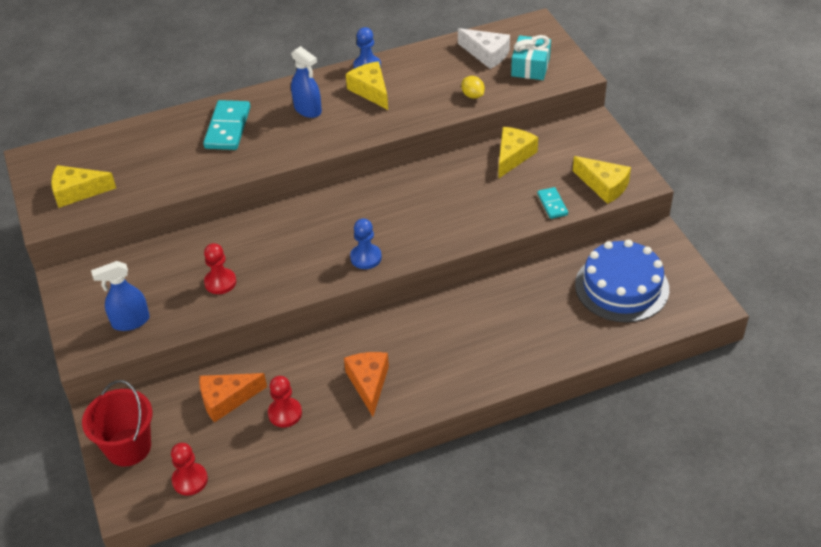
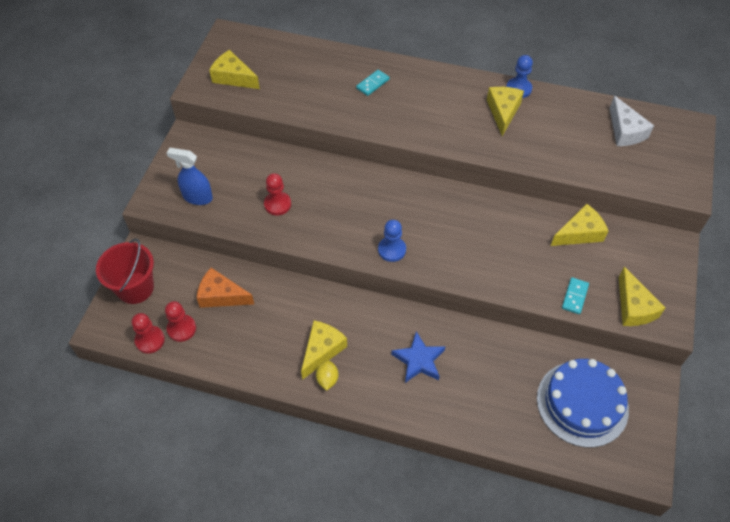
camera: 35 degrees right, 10 degrees up
turquoise domino [203,100,250,150] -> turquoise domino [356,70,390,96], size x0.55
red pawn [268,376,302,427] -> red pawn moved to [165,301,196,342]
blue spray bottle [291,46,322,118] -> none
orange cheese [344,352,389,416] -> yellow cheese [301,320,347,380]
yellow lemon [461,76,485,99] -> yellow lemon moved to [316,360,339,391]
turquoise gift [511,35,551,80] -> none
none -> blue star [391,331,446,383]

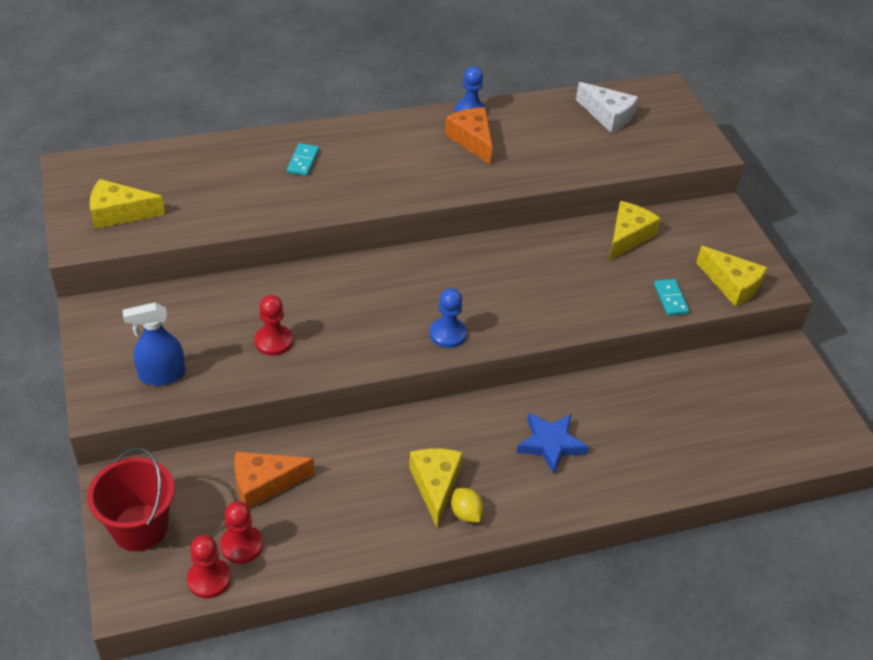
camera: 35 degrees left, 10 degrees down
yellow cheese [487,87,524,136] -> orange cheese [445,107,492,165]
blue cake [537,359,629,447] -> none

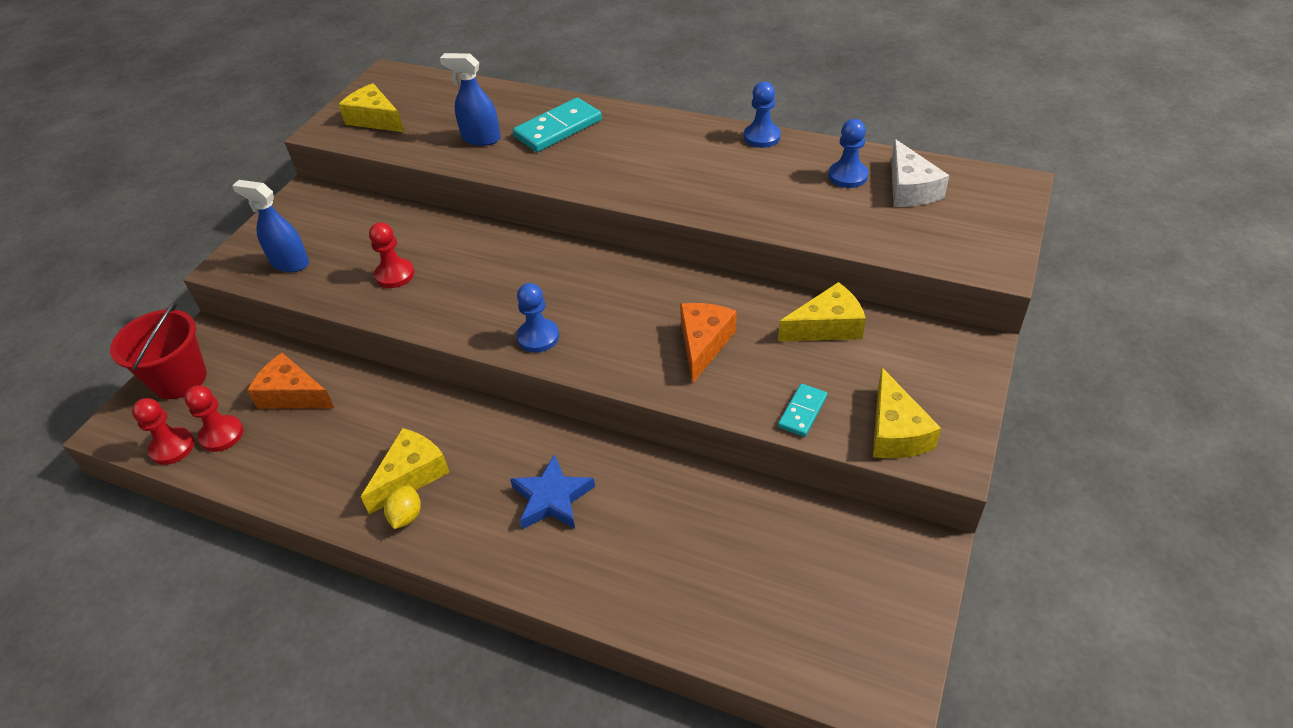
camera: 45 degrees right, 0 degrees up
turquoise domino [287,143,319,176] -> turquoise domino [513,98,602,152], size x1.81
orange cheese [445,107,492,165] -> orange cheese moved to [680,303,737,384]
none -> blue spray bottle [440,53,501,146]
none -> blue pawn [828,119,868,188]

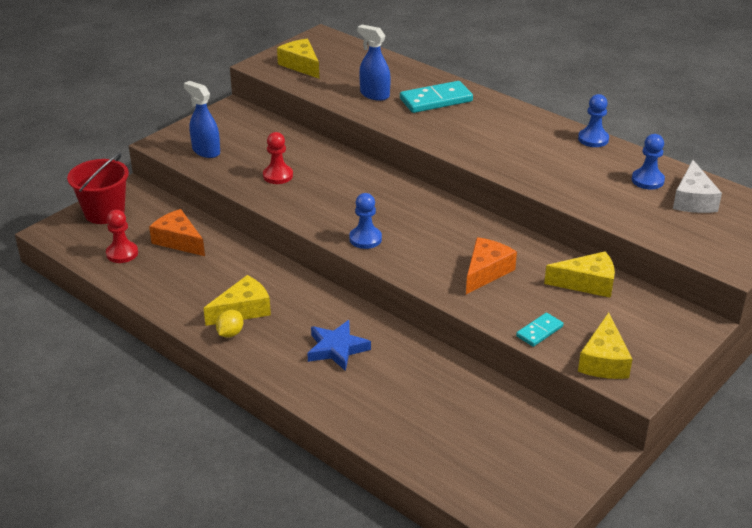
camera: 15 degrees right, 10 degrees down
red pawn [132,398,194,465] -> none

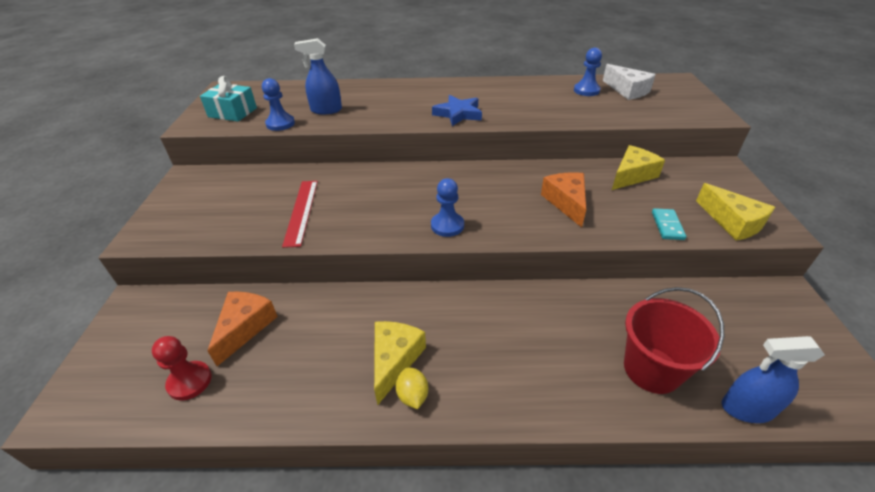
camera: 40 degrees left, 5 degrees up
red bucket [67,153,129,224] -> red bucket moved to [624,287,724,394]
orange cheese [149,209,205,256] -> orange cheese turned 105 degrees clockwise [208,292,278,366]
blue spray bottle [184,81,220,158] -> blue spray bottle moved to [722,336,825,423]
red pawn [263,132,293,184] -> red ruler [282,181,318,248]
yellow cheese [277,39,319,79] -> turquoise gift [200,76,257,122]
blue star [307,320,371,371] -> blue star moved to [432,95,482,126]
turquoise domino [400,81,473,113] -> none
blue pawn [578,94,609,147] -> blue pawn moved to [262,78,295,131]

